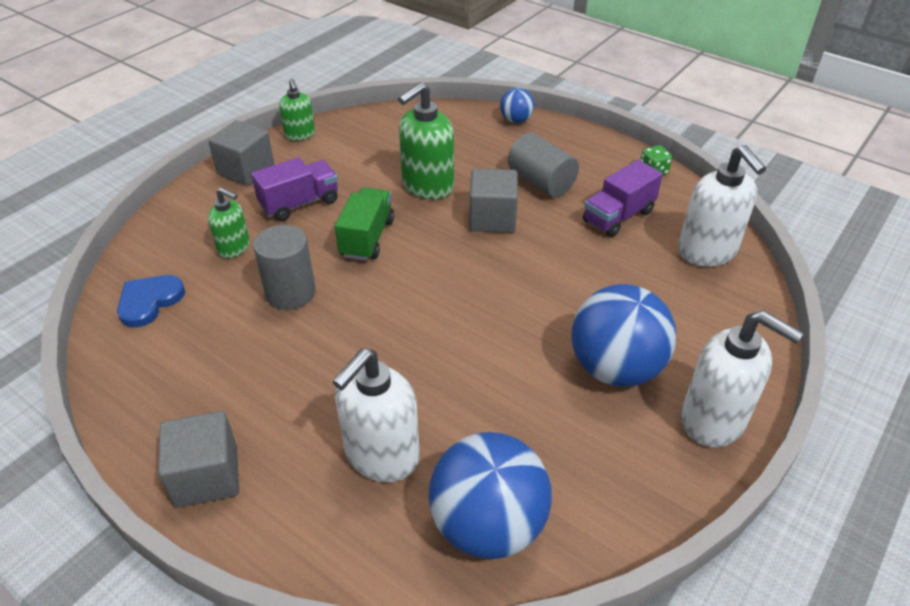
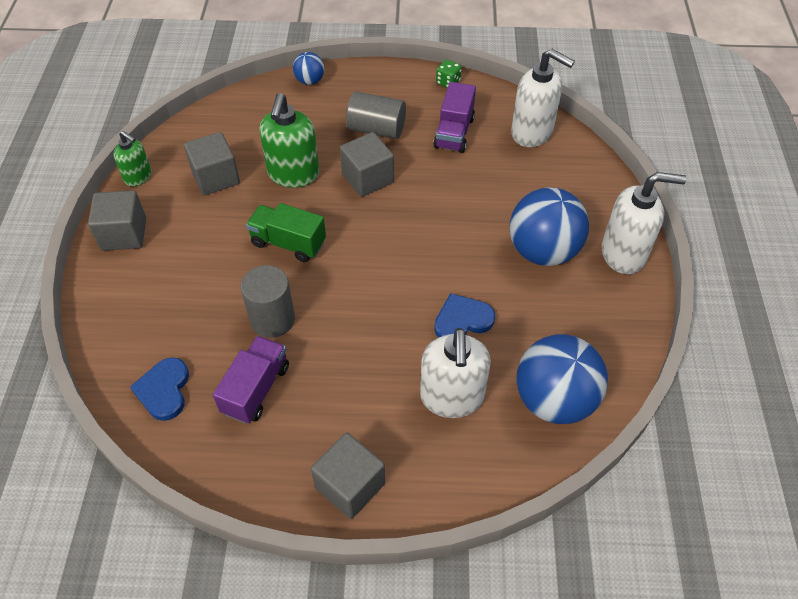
camera: 35 degrees left, 10 degrees up
green soap dispenser [208,188,250,258] -> none
purple truck [251,157,338,221] -> purple truck moved to [213,336,289,424]
green truck [335,187,394,261] -> green truck turned 45 degrees counterclockwise [246,203,326,262]
none -> grey cube [184,132,240,195]
none -> blue heart [434,293,495,338]

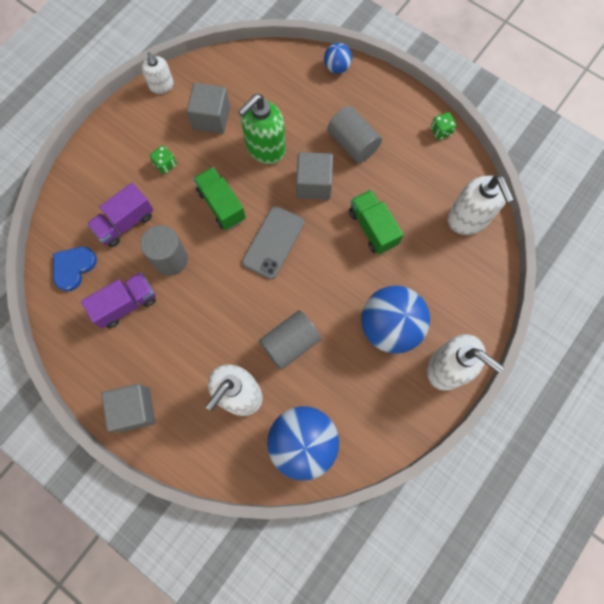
camera: 35 degrees right, 20 degrees up
grey cube [88,190,146,251] -> none
green soap dispenser [114,131,152,187] -> white soap dispenser [142,52,174,94]
purple truck [433,82,476,153] -> purple truck moved to [87,183,153,247]
blue heart [434,293,495,338] -> grey cylinder [259,310,321,370]
none -> green dice [150,146,177,174]
none -> grey phone [242,206,304,279]
none -> green truck [349,190,404,255]

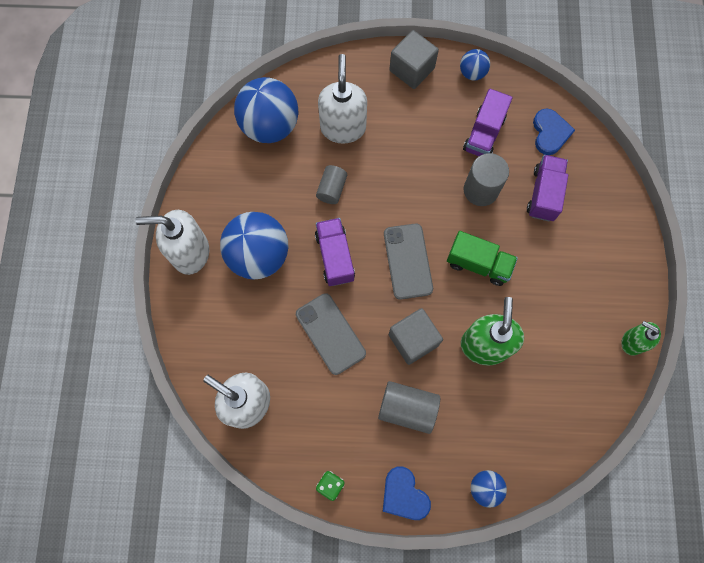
camera: 145 degrees right, 0 degrees up
white soap dispenser [142,52,174,94] -> green soap dispenser [621,321,661,356]
green dice [150,146,177,174] -> none
grey cube [187,83,230,134] -> none
grey cylinder [259,310,321,370] -> grey cylinder [316,165,347,204], size x0.66
green truck [349,190,404,255] -> grey phone [296,293,366,375]
none -> purple truck [315,218,355,286]
none -> blue heart [383,466,431,520]
none -> blue ball [460,49,490,80]

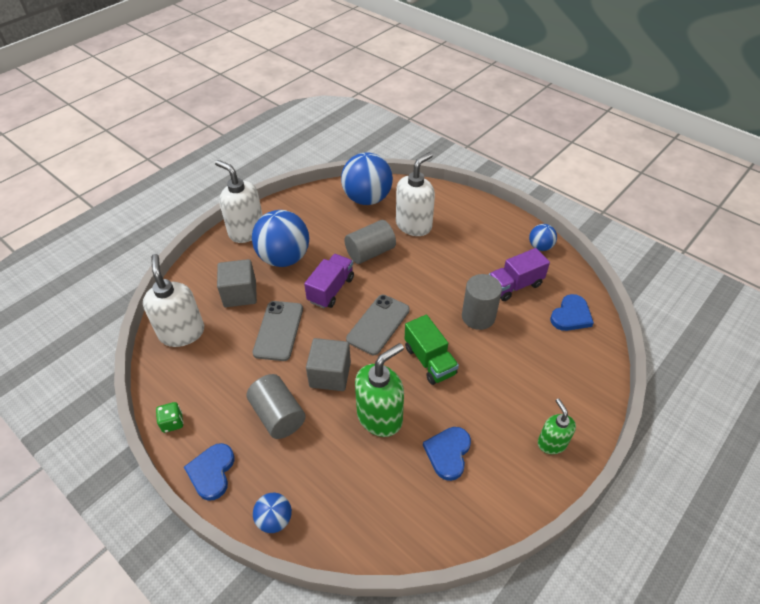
camera: 40 degrees right, 25 degrees down
grey cylinder [316,165,347,204] -> grey cylinder [344,220,396,264], size x1.53
grey cube [389,30,439,89] -> grey cube moved to [217,259,257,307]
purple truck [527,155,568,221] -> none
green soap dispenser [621,321,661,356] -> green soap dispenser moved to [538,398,576,454]
none -> blue heart [423,427,471,481]

